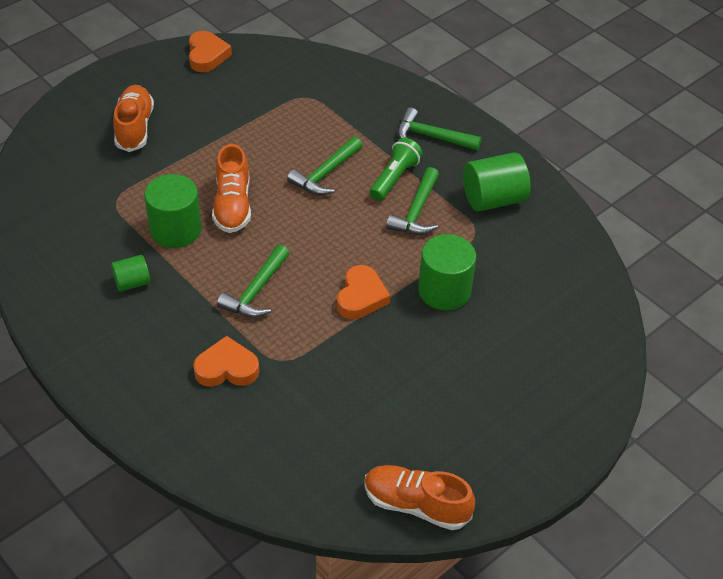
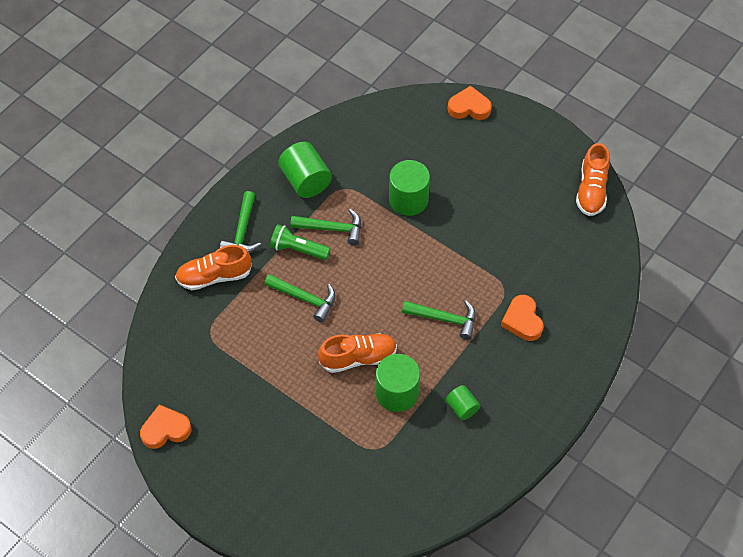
camera: 100 degrees left, 10 degrees up
orange shoe [113,85,154,152] -> orange shoe moved to [175,245,252,290]
orange heart [337,265,390,319] -> orange heart moved to [448,86,492,120]

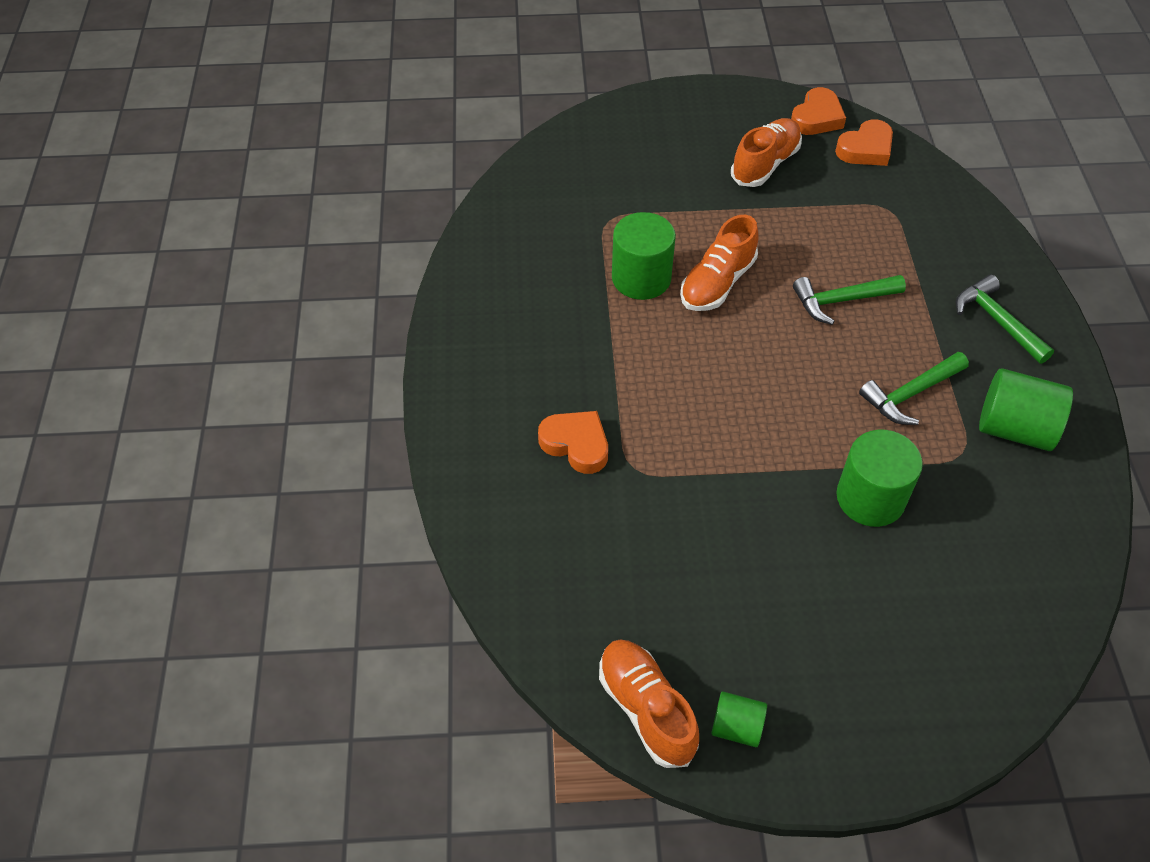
camera: 140 degrees right, 5 degrees down
orange shoe [175,245,252,290] -> orange shoe moved to [731,118,802,187]
green flashlight [270,224,330,260] -> none
green hammer [402,300,476,340] -> none
green cylinder [446,385,480,420] -> green cylinder moved to [711,692,767,747]
orange heart [448,86,492,120] -> orange heart moved to [835,119,893,166]

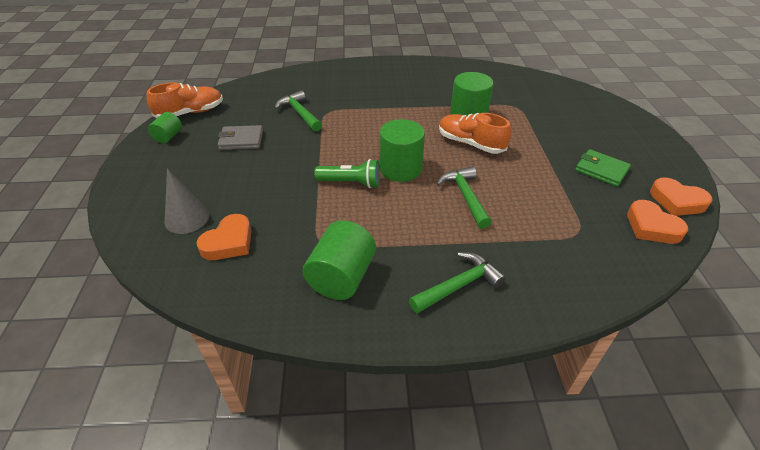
camera: 90 degrees right, 10 degrees down
orange heart [538,411,608,474] -> orange heart moved to [196,214,251,260]
orange shoe [731,118,802,187] -> green wallet [575,149,631,187]
green cylinder [837,430,923,527] -> green cylinder moved to [380,119,425,182]
green hammer [859,352,969,425] -> green hammer moved to [274,90,322,132]
none -> grey cone [165,168,209,234]
none -> grey wallet [218,125,263,150]
none -> green flashlight [314,159,380,188]

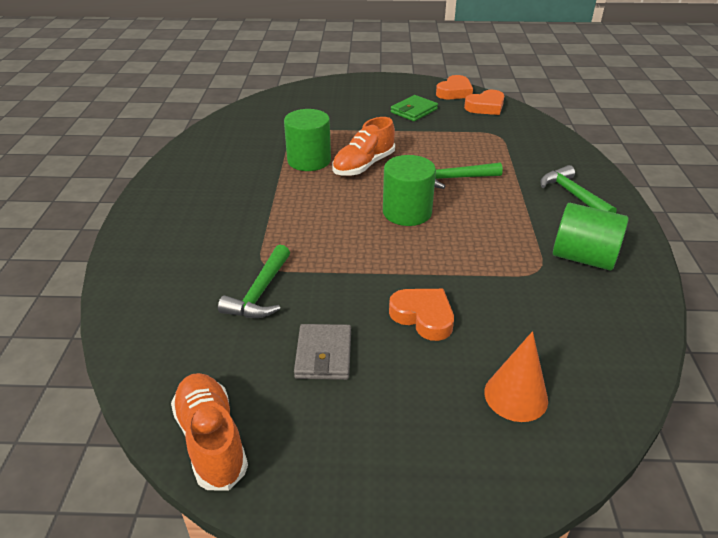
camera: 85 degrees left, 5 degrees down
green cylinder [148,112,182,143] -> none
grey cone [165,168,209,234] -> orange cone [484,331,548,422]
orange heart [196,214,251,260] -> orange heart moved to [389,289,454,341]
green hammer [274,90,322,132] -> green hammer turned 45 degrees counterclockwise [218,245,290,318]
green flashlight [314,159,380,188] -> none

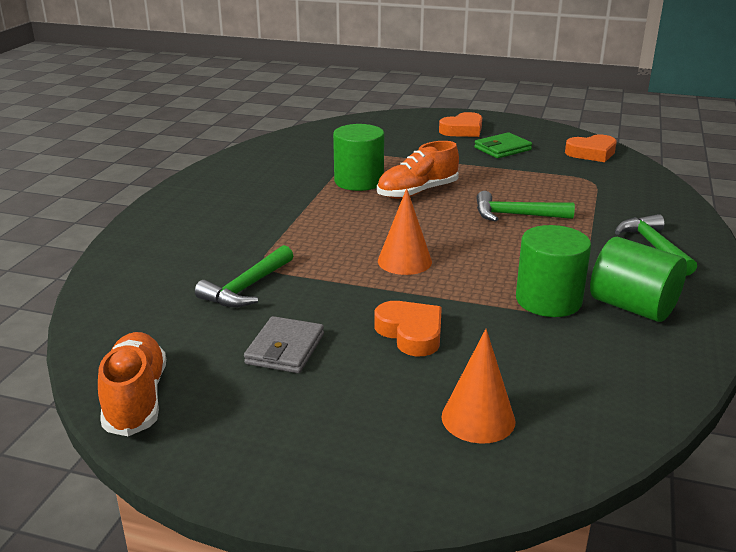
camera: 15 degrees right, 10 degrees down
green cylinder [383,155,436,226] -> green cylinder moved to [516,225,591,317]
orange heart [436,75,473,99] -> orange heart moved to [439,112,482,137]
none -> orange cone [378,188,432,275]

